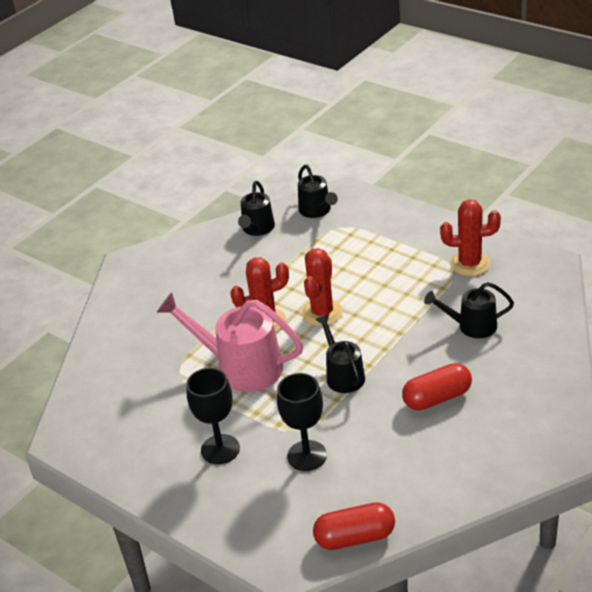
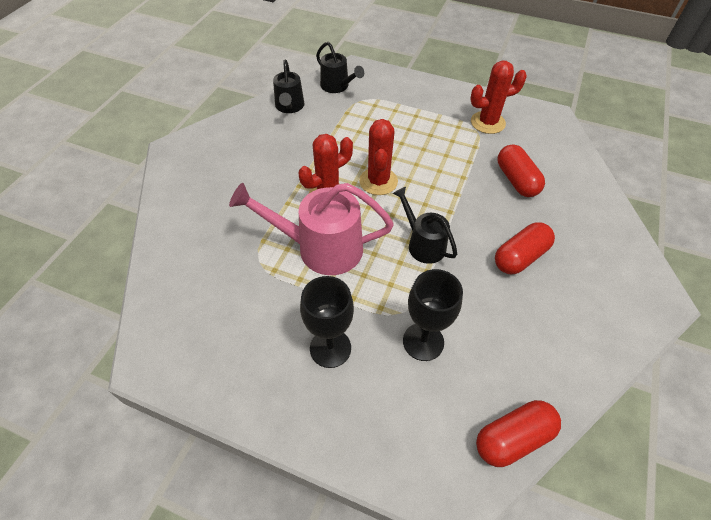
camera: 20 degrees left, 15 degrees up
black watering can [424,282,514,338] -> red capsule [498,144,545,197]

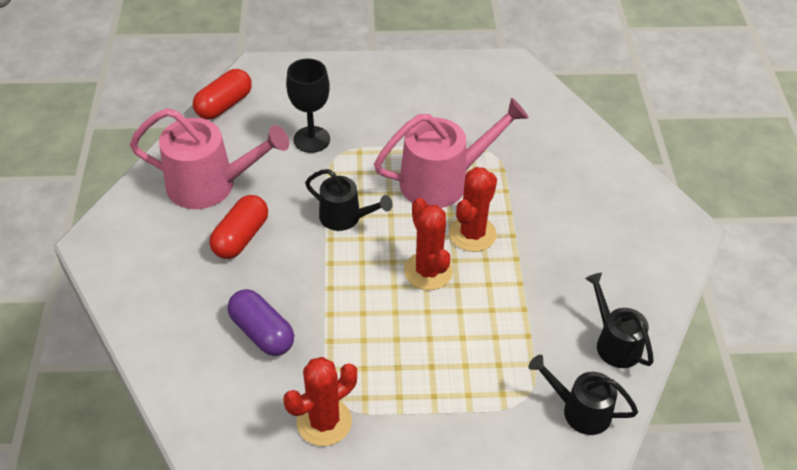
camera: 155 degrees right, 5 degrees down
black goblet [300,276,354,368] -> none
red capsule [498,144,545,197] -> purple capsule [228,289,294,356]
none -> pink watering can [130,108,289,209]

